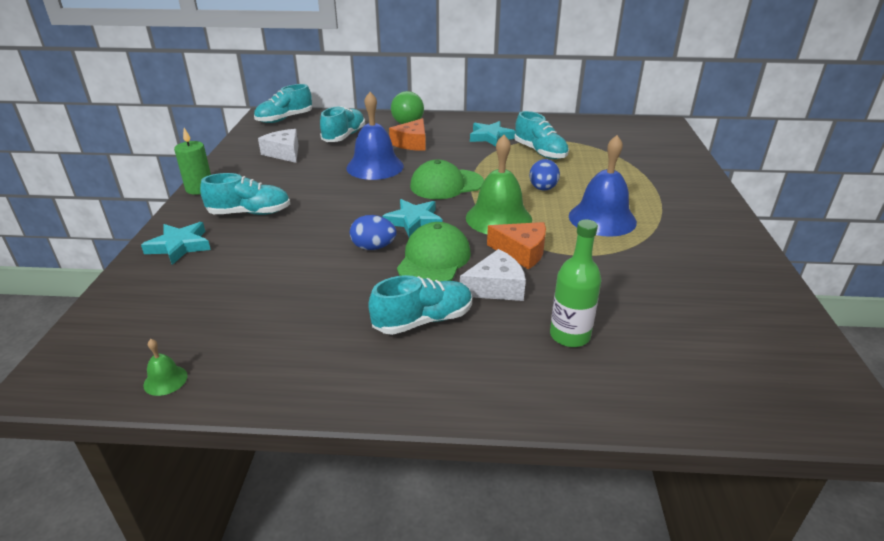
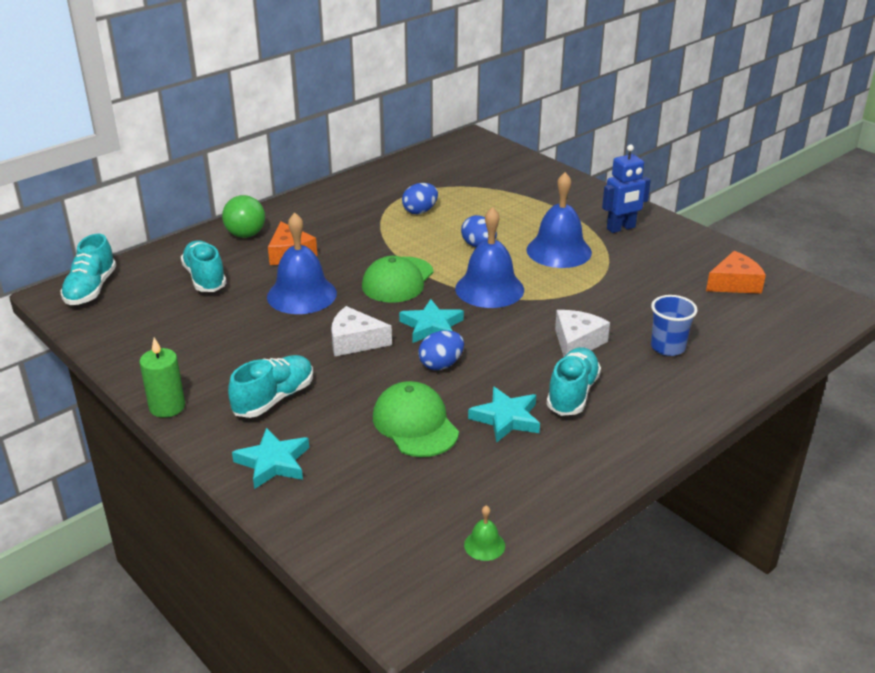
camera: 45 degrees left, 0 degrees up
white cheese [258,129,299,163] -> white cheese moved to [331,306,392,356]
green cap [397,222,471,281] -> green cap moved to [373,381,459,457]
green bell [466,135,532,234] -> blue bell [455,207,524,308]
turquoise star [470,121,515,146] -> turquoise star moved to [468,387,540,443]
orange cheese [487,222,546,270] -> orange cheese moved to [706,251,766,294]
turquoise shoe [514,111,569,159] -> blue egg [402,183,438,214]
green bottle [550,219,601,347] -> blue cup [651,295,698,356]
none -> blue robot [602,145,651,233]

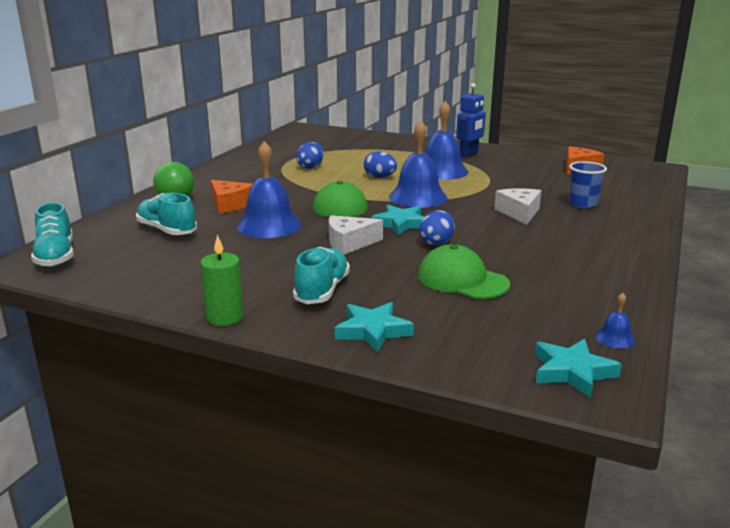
camera: 25 degrees left, 10 degrees down
green bell [464,506,505,561] -> blue bell [595,293,635,349]
turquoise star [468,387,540,443] -> turquoise star moved to [535,339,622,399]
turquoise shoe [547,347,601,416] -> none

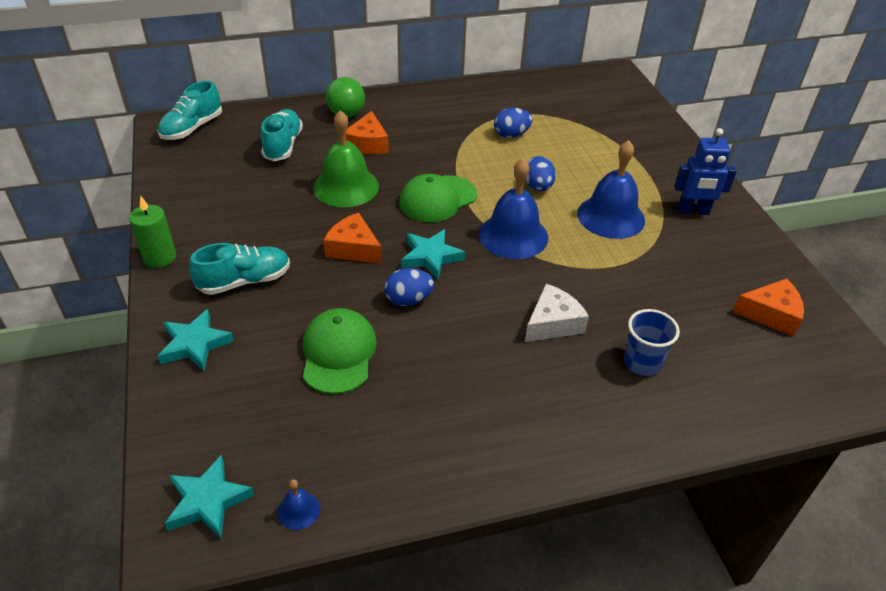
camera: 50 degrees right, 20 degrees up
blue bell [237,141,302,238] -> green bell [313,110,379,207]
white cheese [329,215,383,255] -> orange cheese [323,213,382,264]

